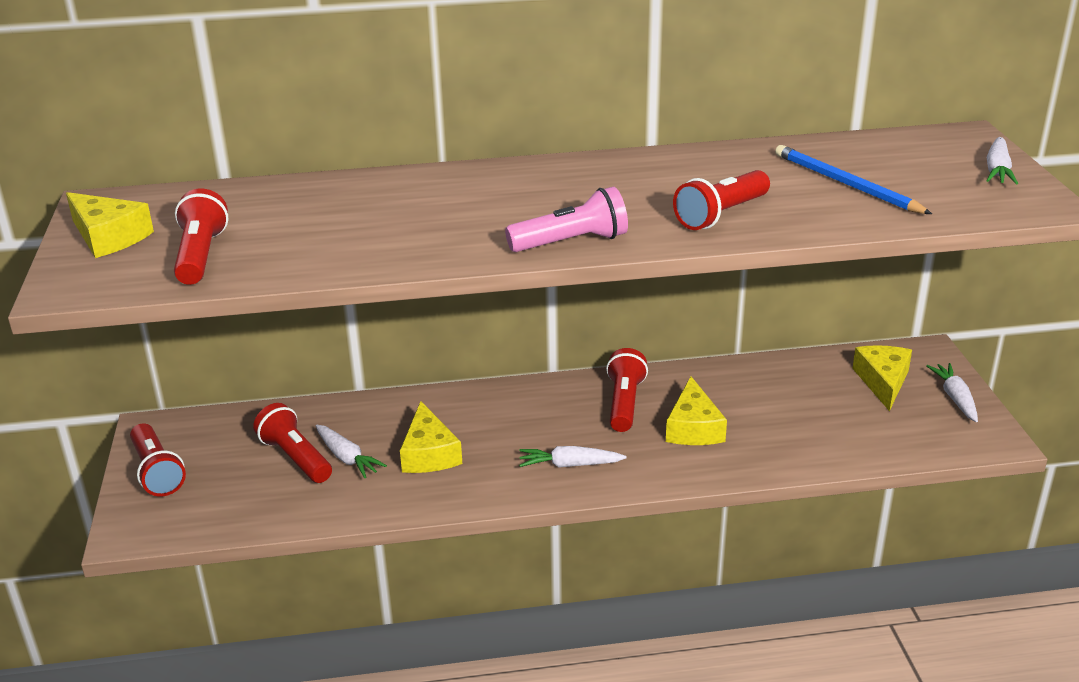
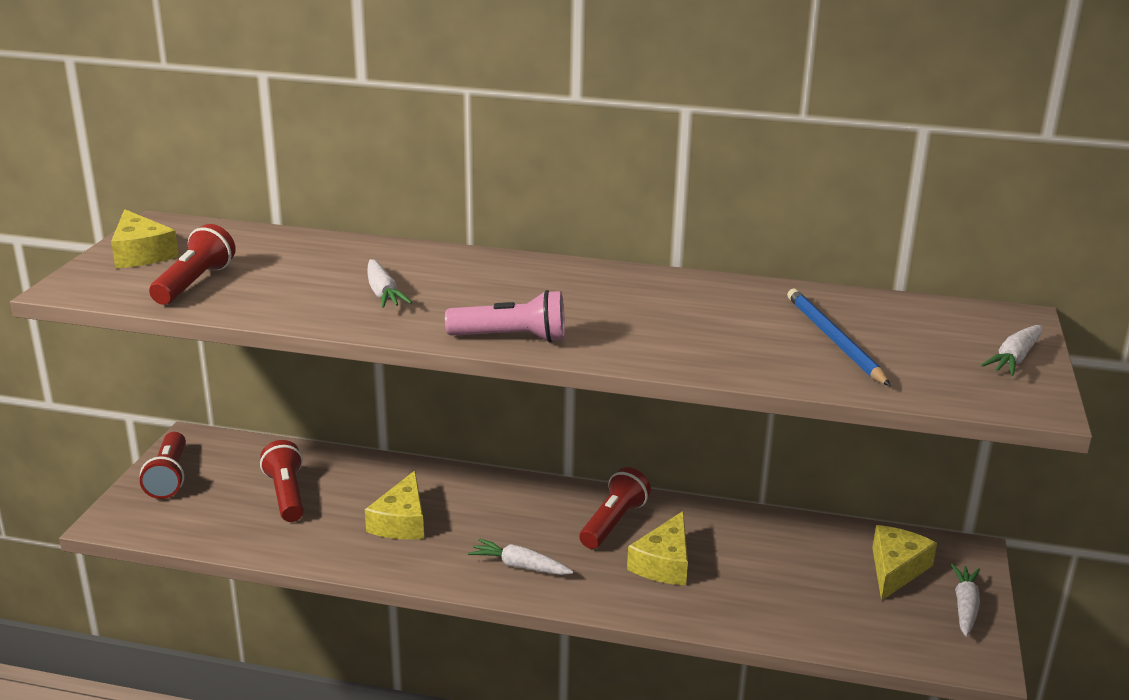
camera: 20 degrees right, 5 degrees down
white carrot [316,425,387,478] -> white carrot moved to [367,259,412,308]
red flashlight [673,170,770,230] -> none

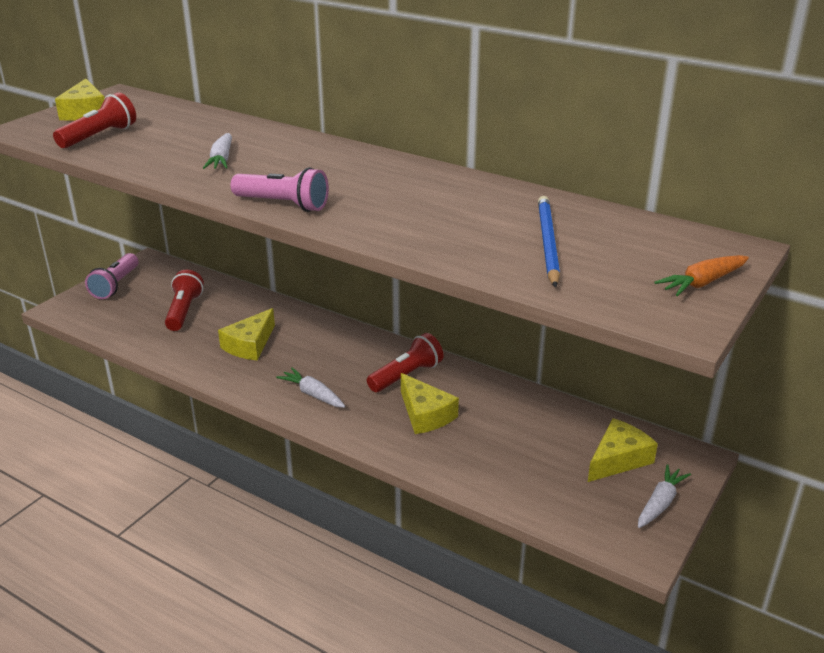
camera: 20 degrees right, 5 degrees up
red flashlight [140,432,186,499] -> pink flashlight [85,253,138,299]
yellow cheese [627,511,688,585] -> yellow cheese turned 75 degrees counterclockwise [401,373,459,434]
white carrot [981,325,1042,376] -> orange carrot [654,255,749,296]

